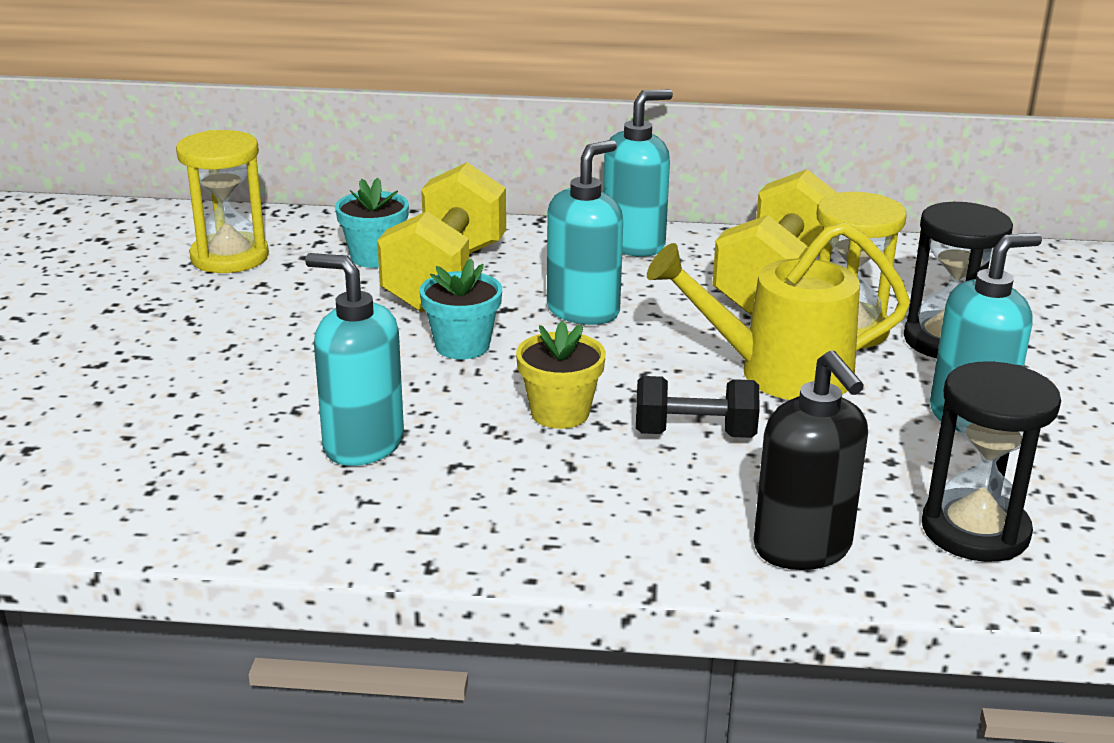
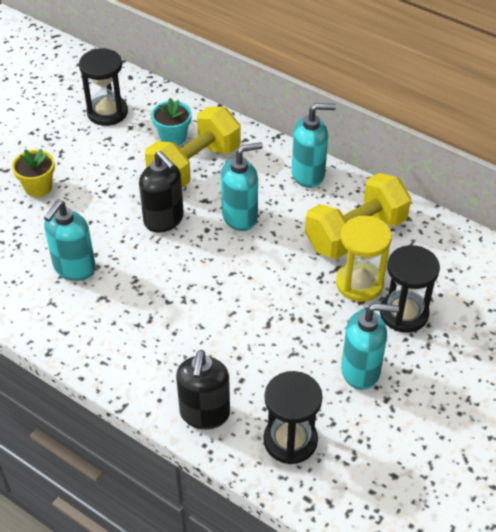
camera: 30 degrees right, 20 degrees up
yellow hourglass [176,130,269,273] -> black hourglass [79,48,128,126]
turquoise soap dispenser [305,253,404,466] -> turquoise soap dispenser turned 120 degrees counterclockwise [44,200,96,281]
turquoise flower pot [420,259,502,359] -> black soap dispenser [139,151,184,233]
yellow flower pot [516,321,606,429] -> yellow flower pot moved to [12,149,55,197]
black dumbbell [636,376,760,438] -> none
yellow watering can [647,222,910,400] -> none

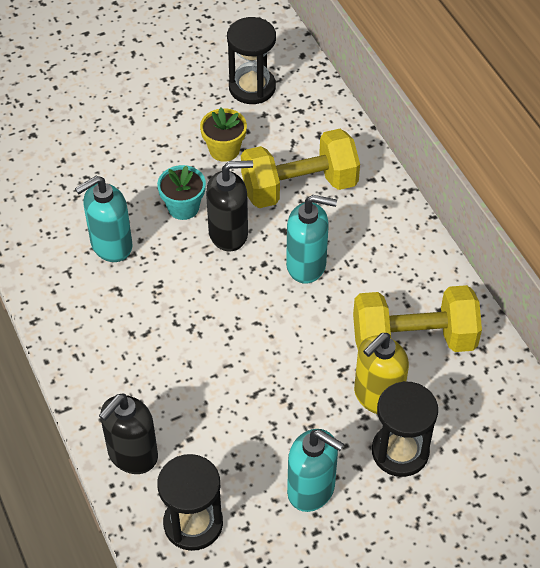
camera: 30 degrees right, 5 degrees up
yellow flower pot [12,149,55,197] -> yellow flower pot moved to [200,108,247,162]
black soap dispenser [139,151,184,233] -> black soap dispenser turned 90 degrees counterclockwise [206,160,253,251]
turquoise flower pot [151,98,192,146] -> turquoise flower pot moved to [157,165,206,220]
turquoise soap dispenser [292,103,336,188] -> none
yellow hourglass [336,216,392,302] -> yellow soap dispenser [354,333,409,414]

